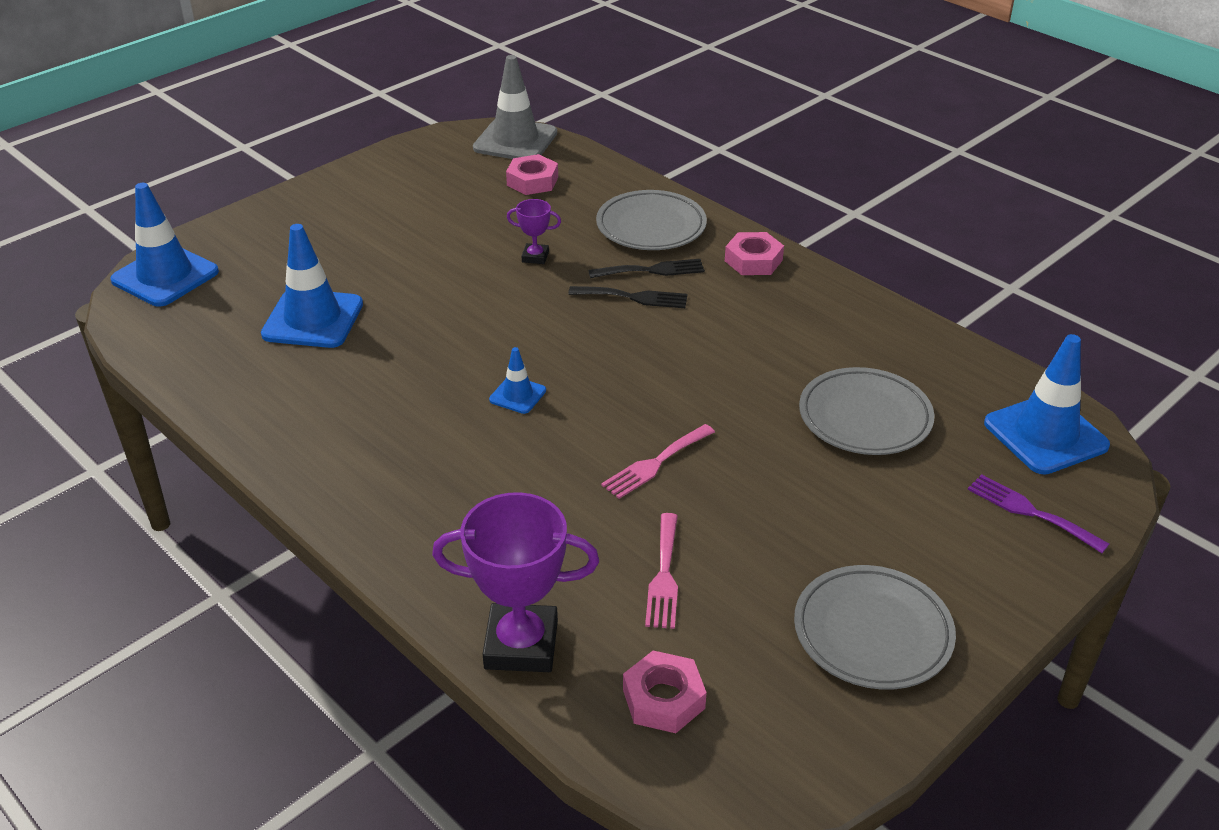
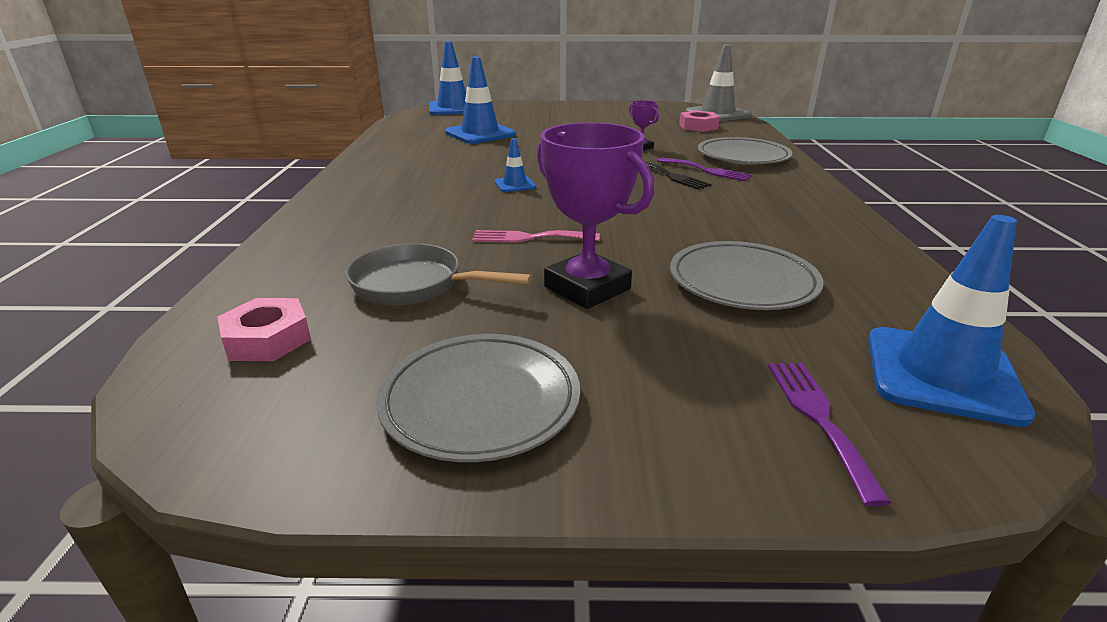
camera: 45 degrees right, 10 degrees down
purple trophy [432,492,599,672] -> purple trophy moved to [537,122,654,309]
black fork [588,259,705,278] -> purple fork [657,158,752,181]
pink fork [645,513,678,629] -> grey pan [346,243,532,305]
pink nut [725,232,784,275] -> none

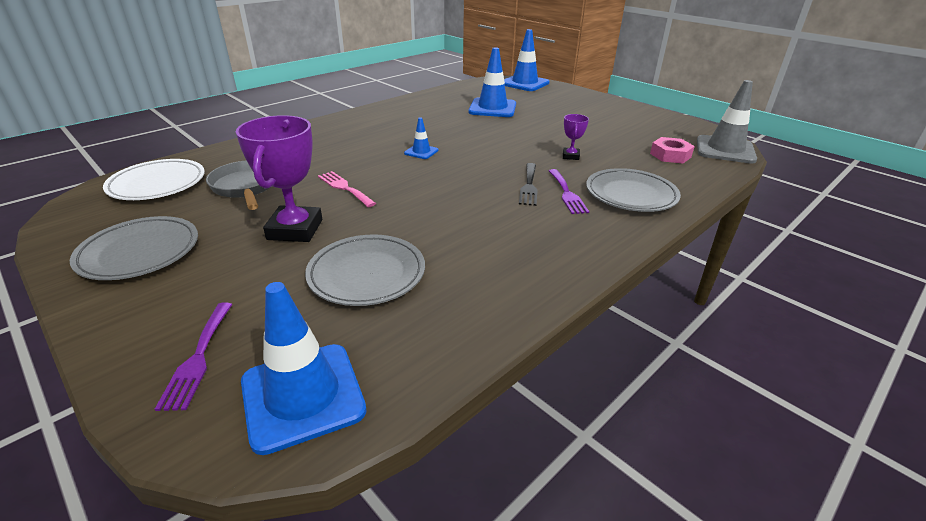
camera: 45 degrees right, 5 degrees up
pink nut [217,298,311,361] -> white plate [103,159,205,200]
purple fork [768,362,891,506] -> purple fork turned 135 degrees clockwise [155,303,233,411]

